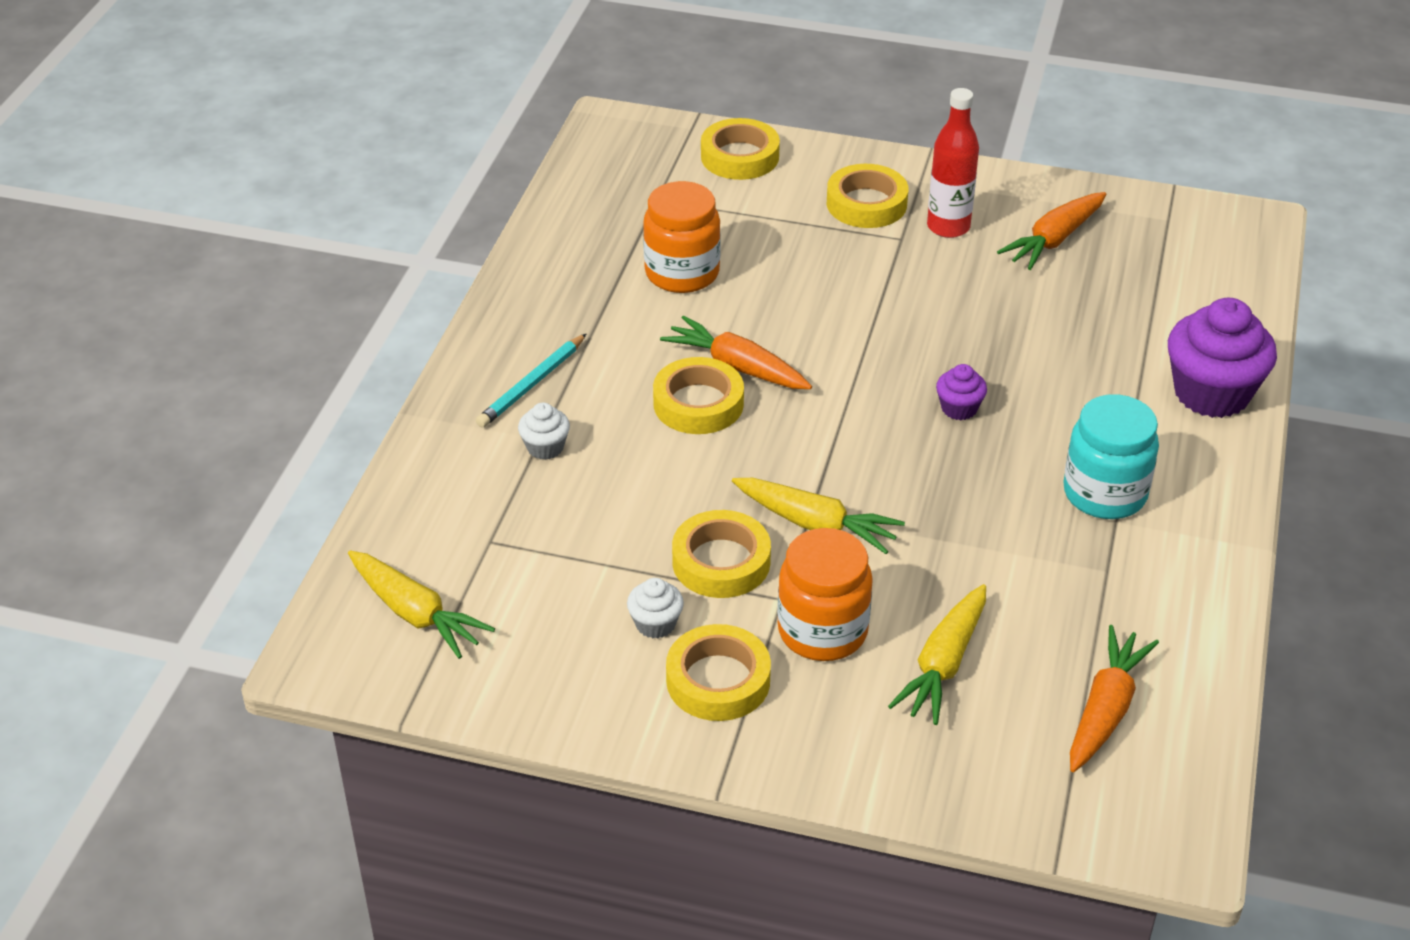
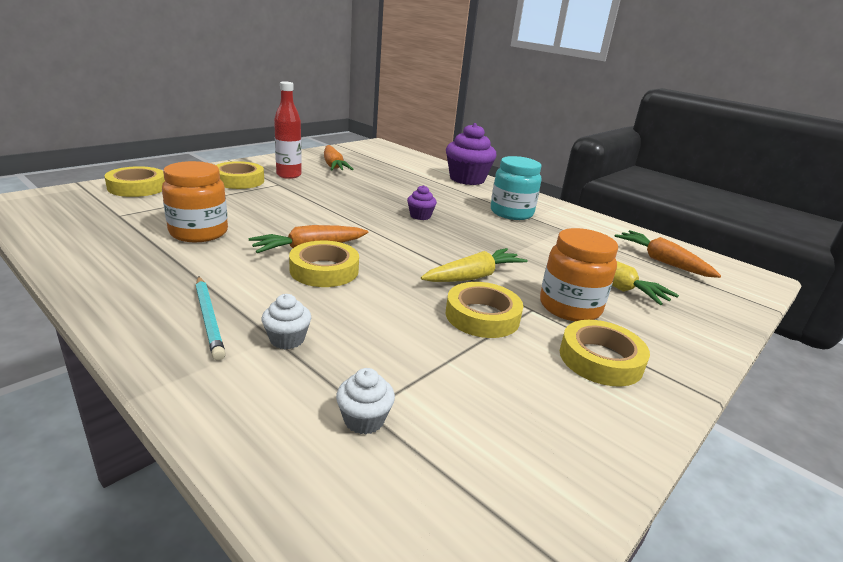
camera: 65 degrees left, 15 degrees down
yellow carrot [348,550,495,659] -> none
white cupcake [627,578,684,639] -> white cupcake moved to [336,368,395,435]

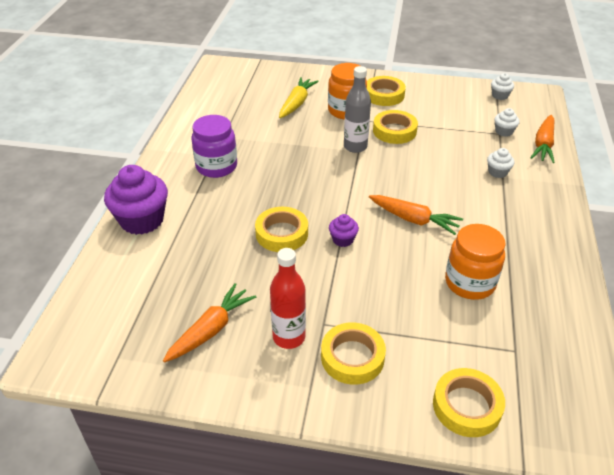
camera: 120 degrees left, 15 degrees up
turquoise pencil [196,276,226,361] -> none
yellow tape [289,240,359,287] -> yellow tape moved to [255,207,308,252]
purple cupcake [407,185,437,220] -> purple cupcake moved to [329,214,359,247]
yellow carrot [421,248,528,282] -> grey bottle [344,66,371,153]
turquoise jar [491,156,541,220] -> purple jar [191,115,237,178]
orange carrot [615,230,721,278] -> orange carrot moved to [530,115,555,163]
none -> white cupcake [491,73,514,100]

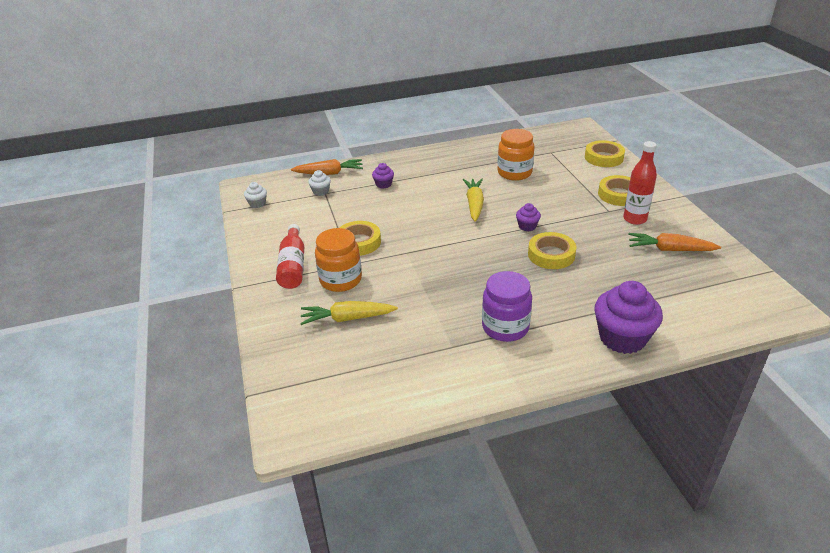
camera: 115 degrees left, 5 degrees down
grey bottle [344,66,371,153] -> none
yellow tape [367,76,406,106] -> red bottle [276,224,304,289]
orange carrot [369,195,463,235] -> yellow carrot [463,179,484,222]
white cupcake [487,148,515,178] -> purple cupcake [372,163,394,188]

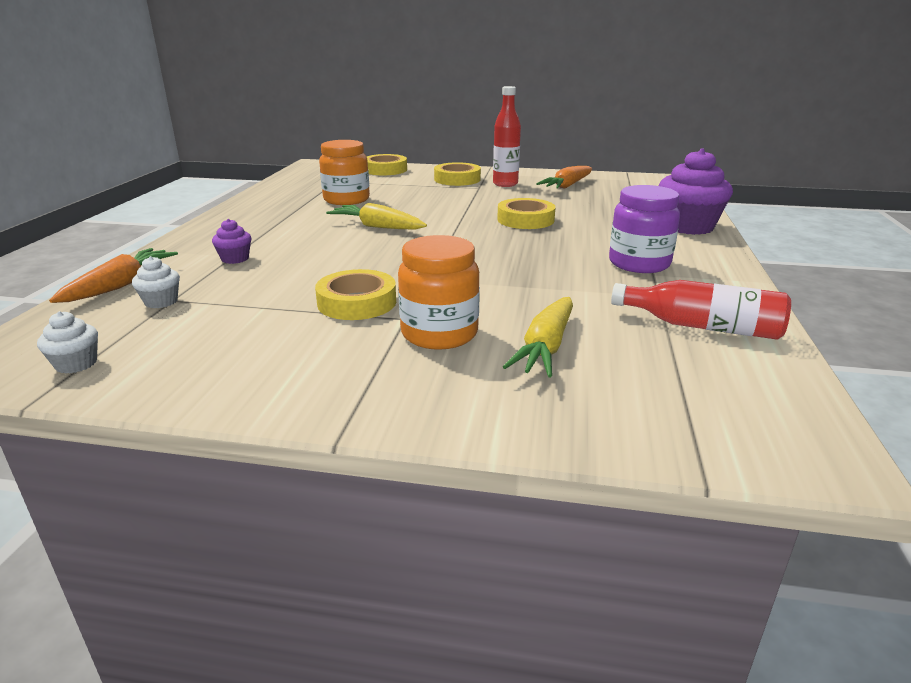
camera: 65 degrees left, 10 degrees down
red bottle [276,224,304,289] -> red bottle moved to [611,280,791,340]
purple cupcake [516,203,541,231] -> none

